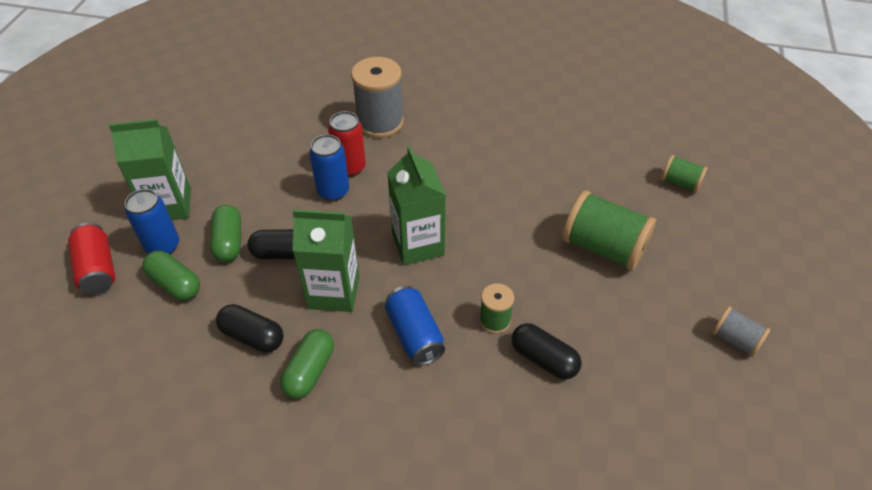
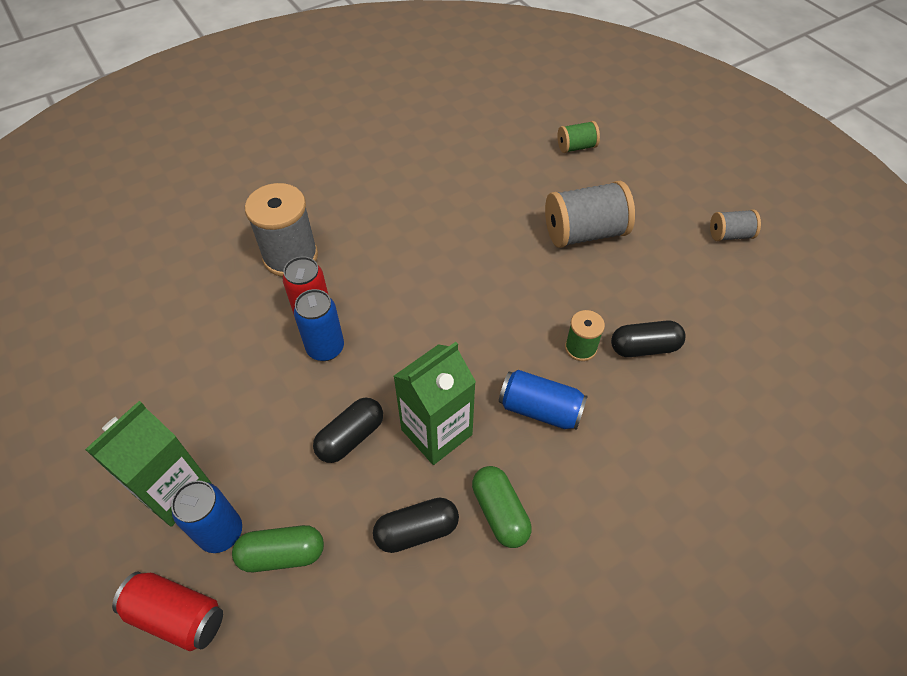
camera: 45 degrees left, 5 degrees up
green capsule [210,205,241,262] -> none
green carton [387,146,446,265] -> none
green spool [562,190,656,271] -> grey spool [545,181,635,248]

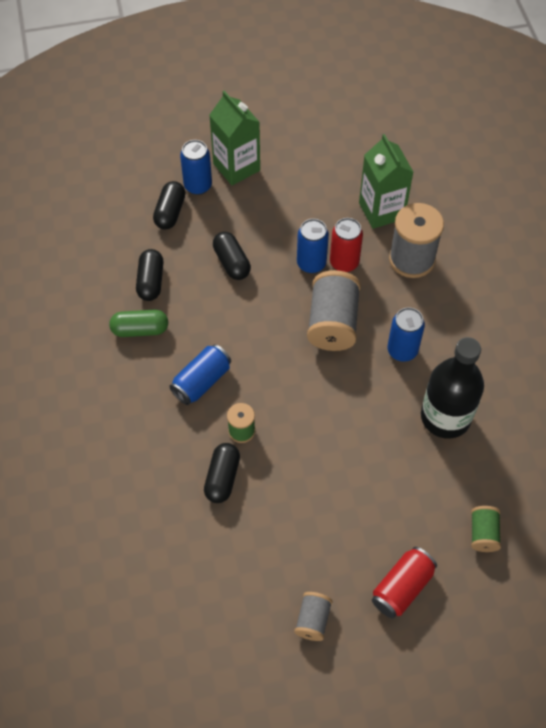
camera: 110 degrees right, 5 degrees up
red can [112,572,223,651] -> red can moved to [372,547,437,619]
green capsule [232,525,324,572] -> black capsule [153,181,186,230]
green carton [393,342,476,465] -> green carton moved to [359,134,413,229]
grey spool [545,181,635,248] -> grey spool moved to [307,270,361,351]
none -> blue can [387,307,425,362]
none -> black bottle [421,337,484,439]

